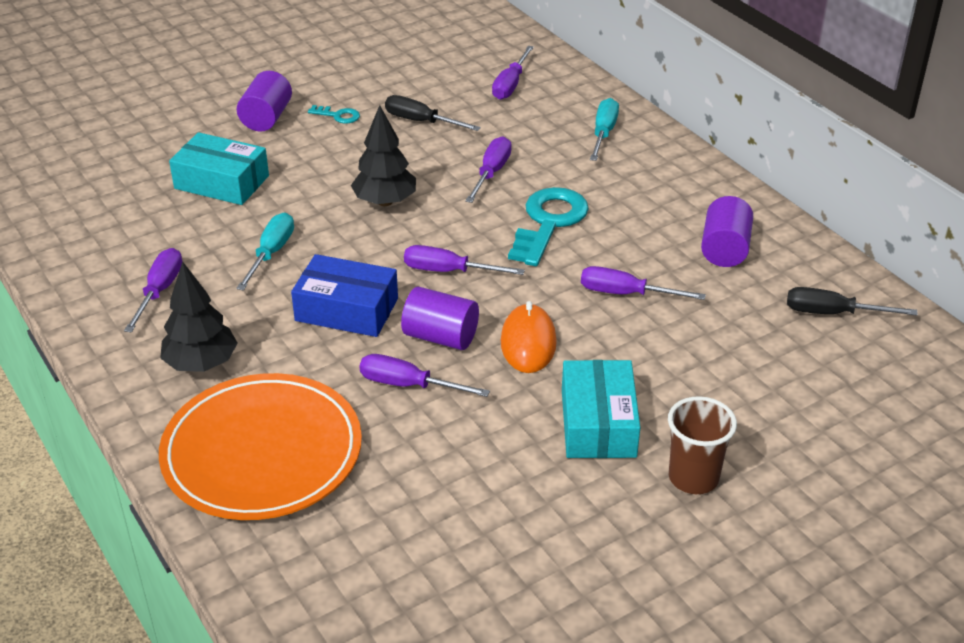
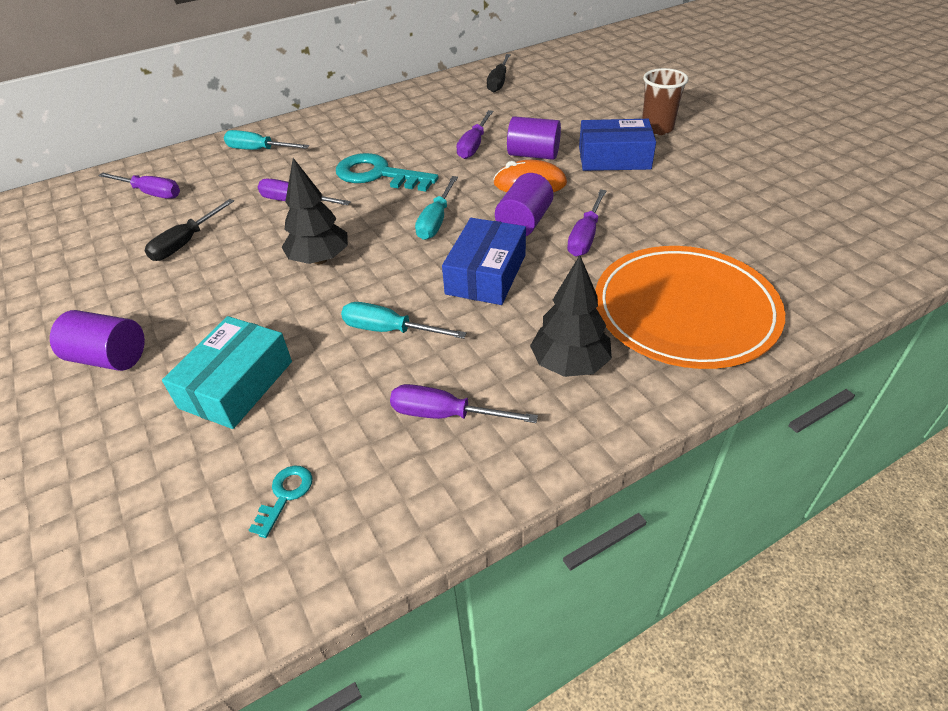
camera: 85 degrees left, 5 degrees up
turquoise key [308,105,360,124] -> turquoise key moved to [249,466,313,538]
purple screwdriver [404,245,525,275] -> turquoise screwdriver [415,176,458,240]
turquoise box [562,360,640,458] -> blue box [579,119,656,171]
purple cylinder [701,196,753,267] -> purple cylinder moved to [507,116,561,160]

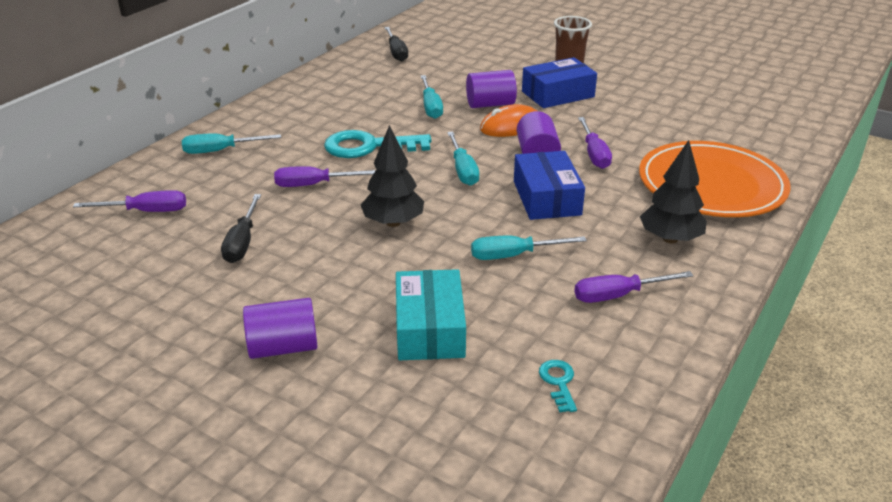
camera: 30 degrees left, 10 degrees down
purple screwdriver [456,110,493,159] -> turquoise screwdriver [421,75,443,119]

